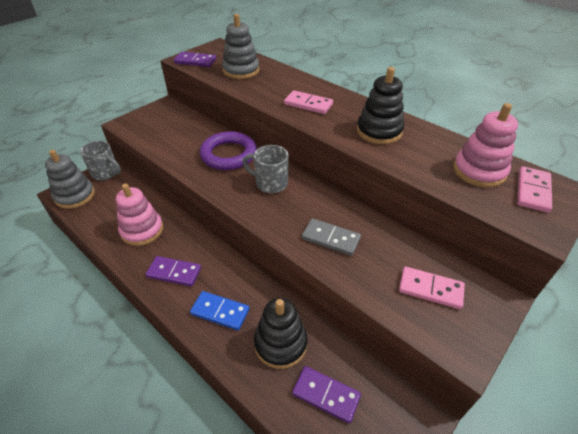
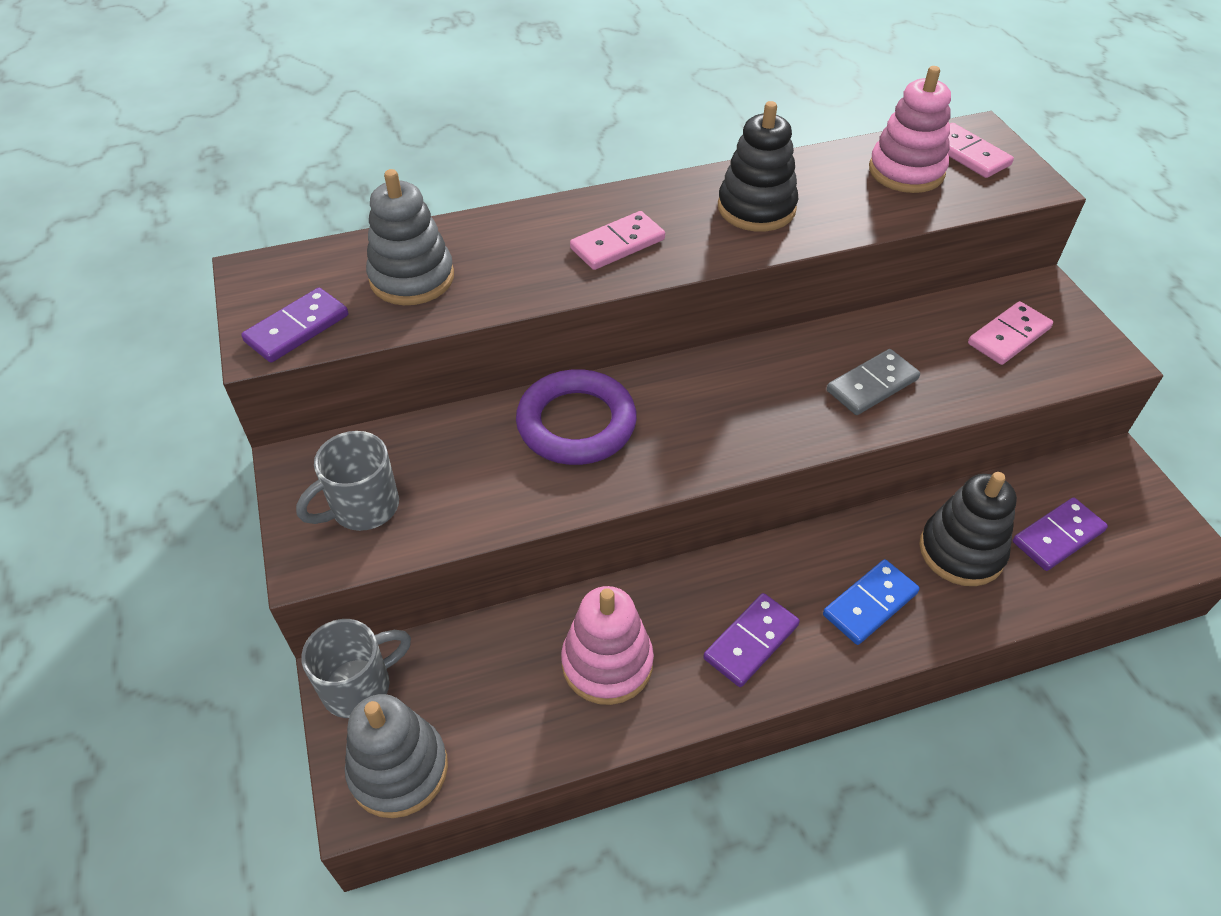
camera: 60 degrees left, 5 degrees up
grey mug [242,145,288,193] -> grey mug moved to [296,431,399,531]

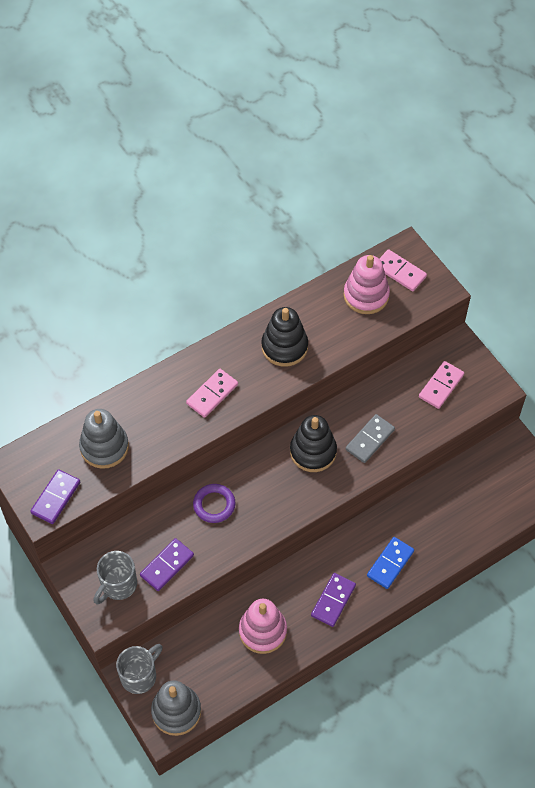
camera: 15 degrees left, 10 degrees up
purple ring [516,369,637,465] -> purple ring [193,484,235,523], size x0.63
black stacking toy [919,472,1017,586] -> black stacking toy moved to [290,415,337,472]
purple domino [1013,497,1108,571] -> purple domino moved to [140,538,194,591]

